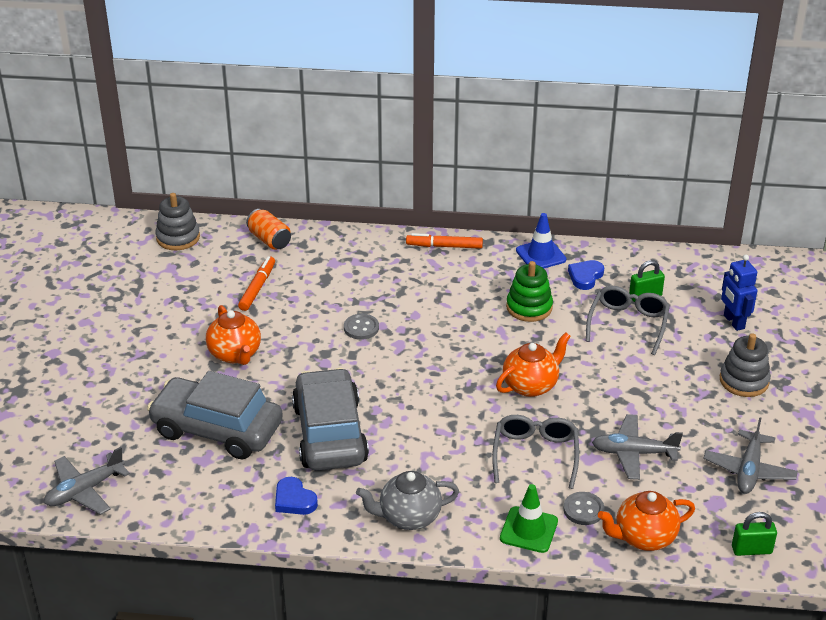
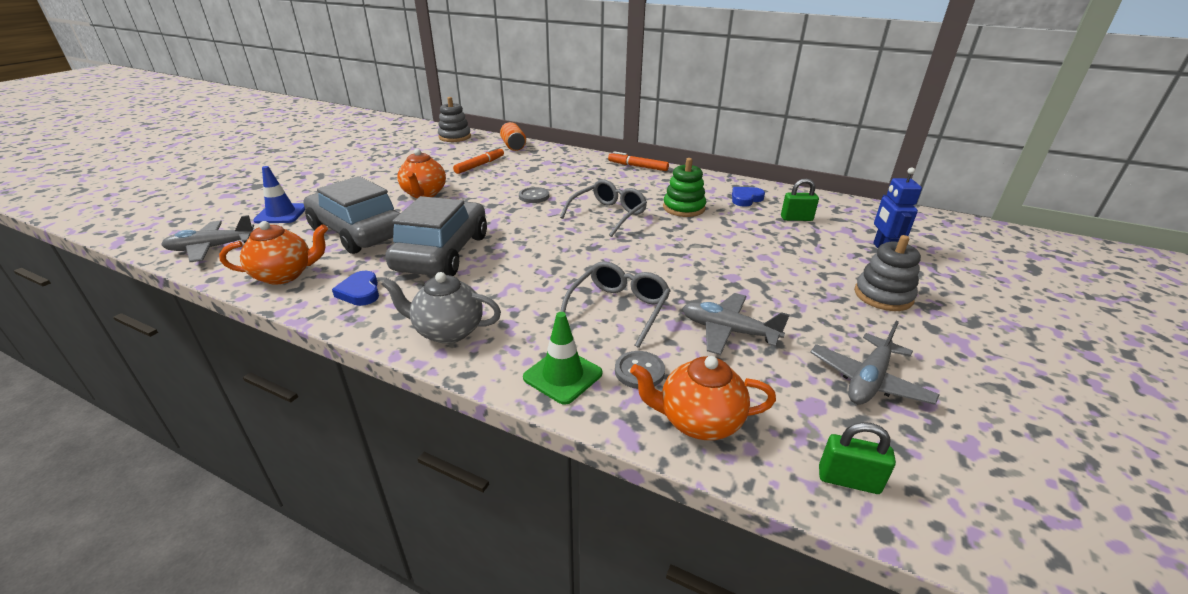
camera: 20 degrees right, 5 degrees down
orange teapot [496,332,571,397] -> orange teapot moved to [219,221,328,285]
blue traffic cone [516,213,567,268] -> blue traffic cone moved to [253,166,305,223]
grey glasses [586,286,670,355] -> grey glasses moved to [560,179,647,237]

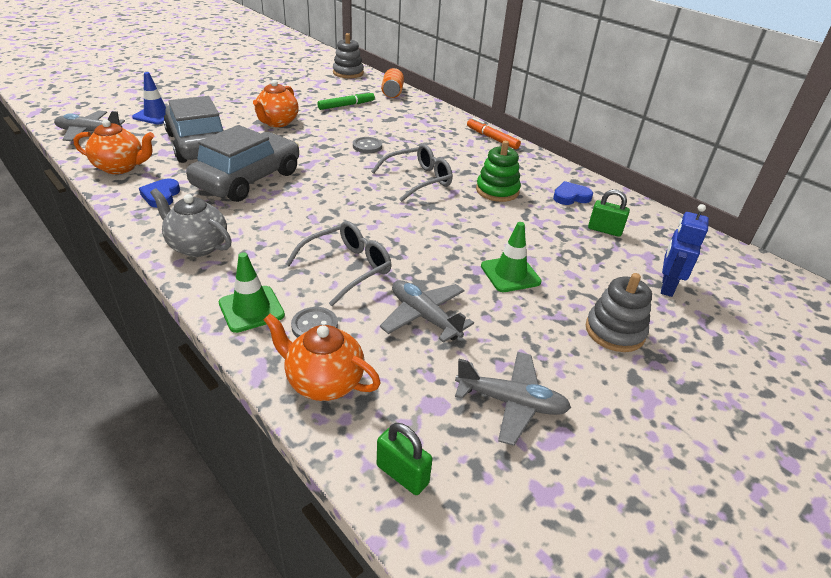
camera: 20 degrees right, 5 degrees up
orange marker [453,147,504,174] -> green marker [317,91,375,110]
grey plane [810,321,939,405] -> grey plane turned 135 degrees counterclockwise [455,352,571,446]
none -> green traffic cone [481,222,542,292]

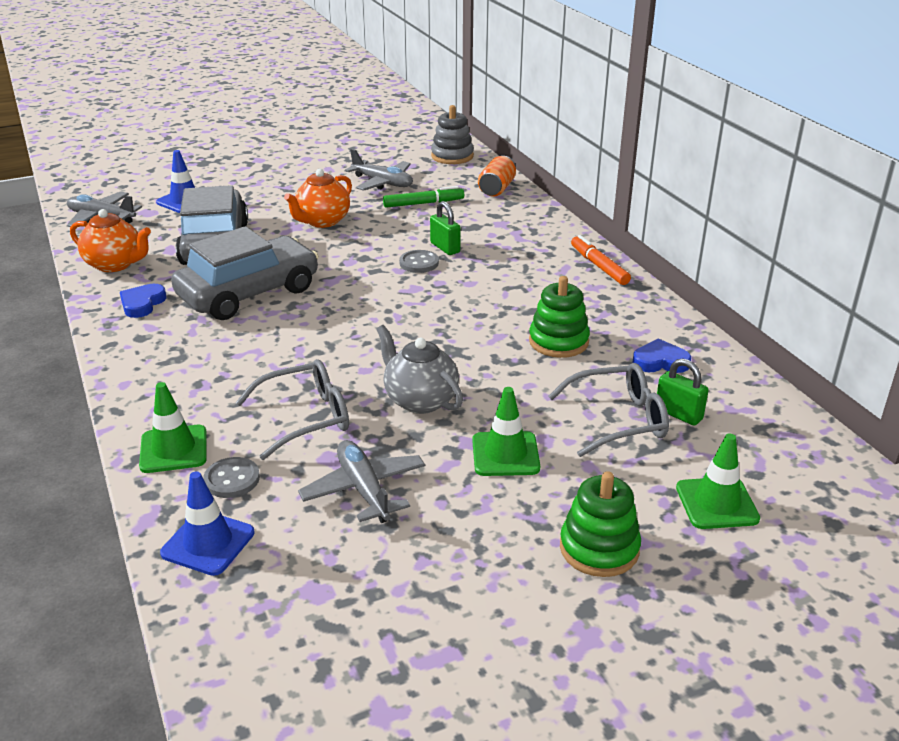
camera: 20 degrees right, 5 degrees down
grey teapot [150,188,232,257] -> grey teapot moved to [376,325,463,414]
orange teapot [263,313,381,401] -> blue traffic cone [160,471,255,576]
grey glasses [371,144,453,202] -> grey glasses moved to [548,363,669,457]
green padlock [377,423,433,495] -> green padlock moved to [430,201,461,255]
grey plane [455,352,571,446] -> grey plane moved to [345,149,413,191]
grey stacking toy [586,273,652,352] -> green stacking toy [560,471,641,577]
blue robot [661,204,709,297] -> green traffic cone [676,433,760,529]

